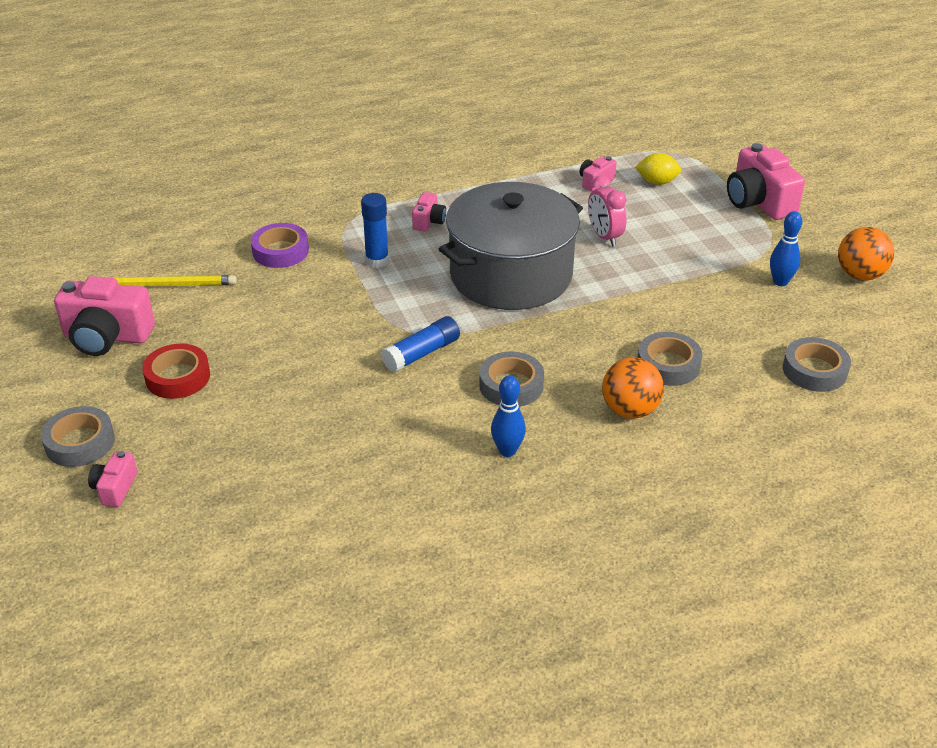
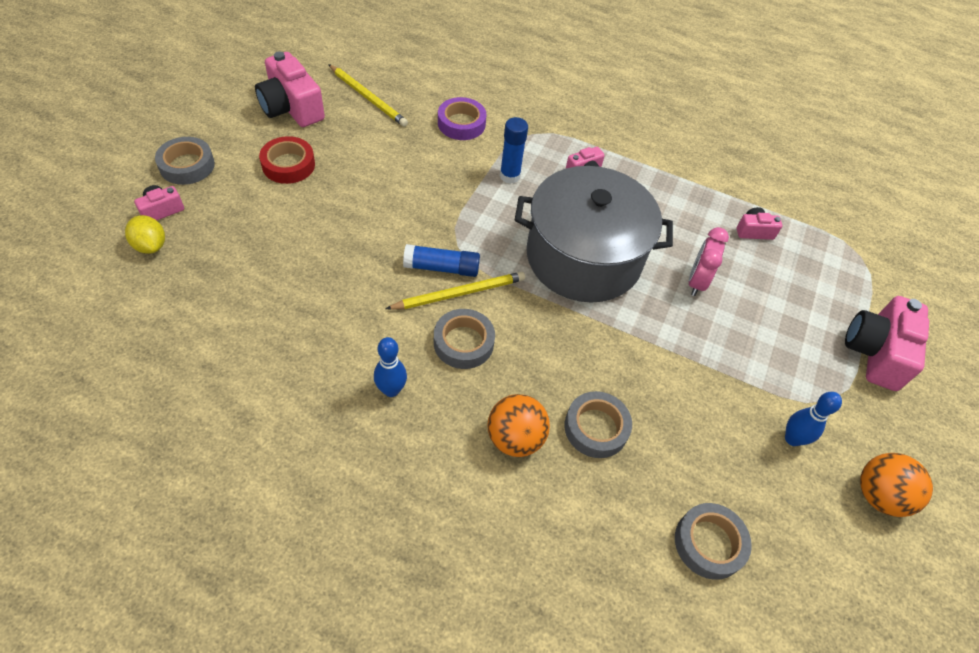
camera: 40 degrees right, 15 degrees up
yellow lemon [635,153,681,185] -> yellow lemon moved to [125,215,165,254]
none -> yellow pencil [385,272,525,310]

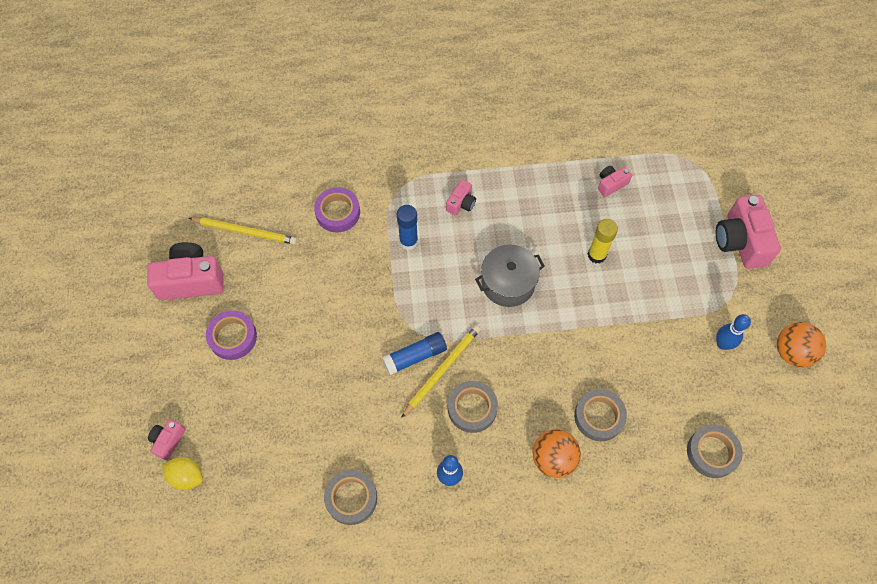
camera: 25 degrees left, 10 degrees up
grey tape [155,137,215,185] -> grey tape moved to [324,470,377,525]
pink camera [255,51,325,127] -> pink camera turned 150 degrees clockwise [147,242,224,300]
red tape [259,136,315,184] -> purple tape [206,310,257,360]
grey pot [515,166,673,303] -> grey pot [475,244,545,307], size x0.55
pink clock [689,227,729,296] -> yellow glue stick [588,219,618,264]

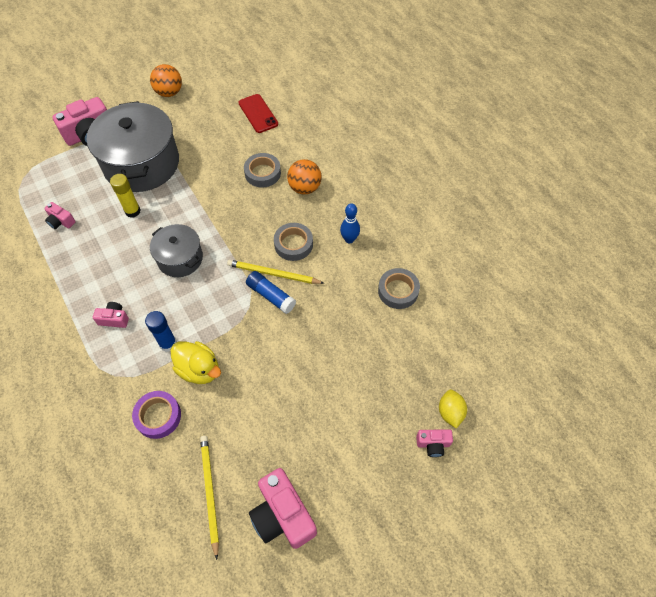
camera: 115 degrees left, 5 degrees down
purple tape [206,310,257,360] -> none
grey tape [687,425,743,478] -> red phone [238,94,278,133]
blue bowling pin [716,314,751,350] -> none
none -> grey pot [87,101,179,192]
none -> yellow duck [170,341,221,384]

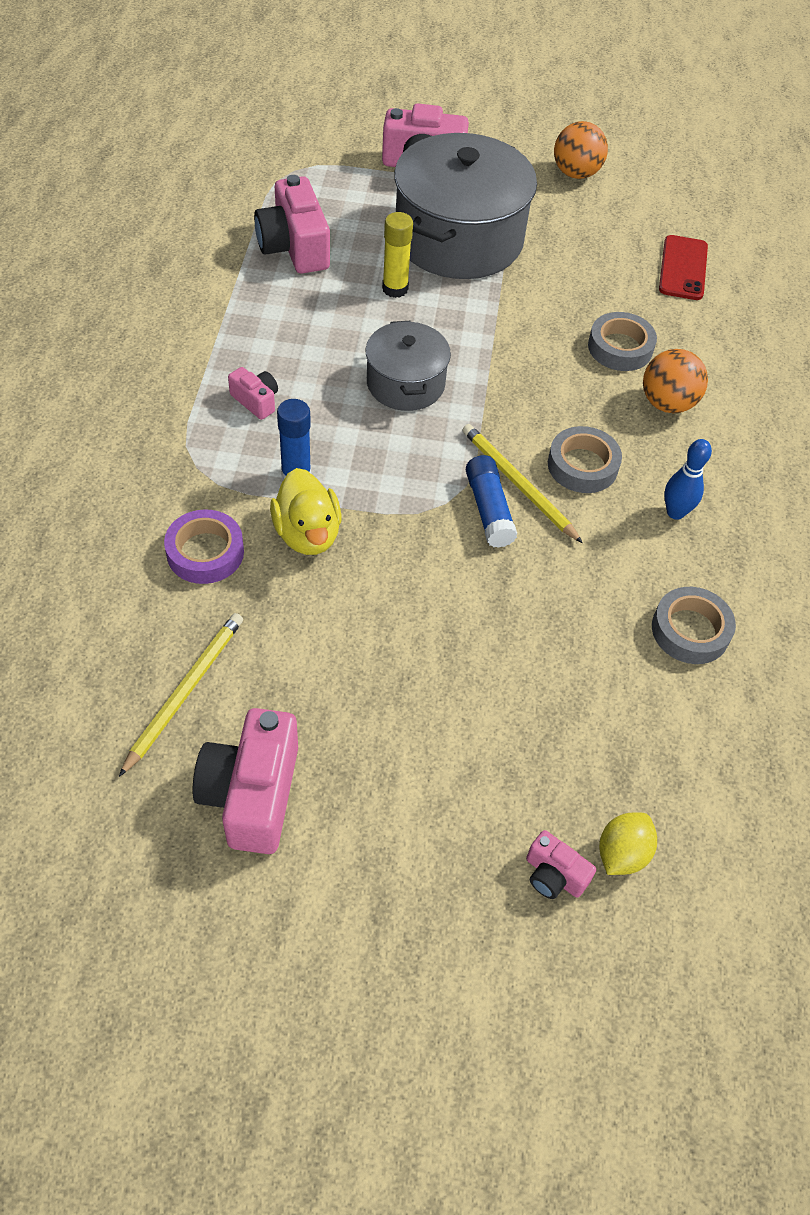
camera: 35 degrees right, 5 degrees down
pink camera [44,202,76,229] -> pink camera [254,175,330,273], size x1.97

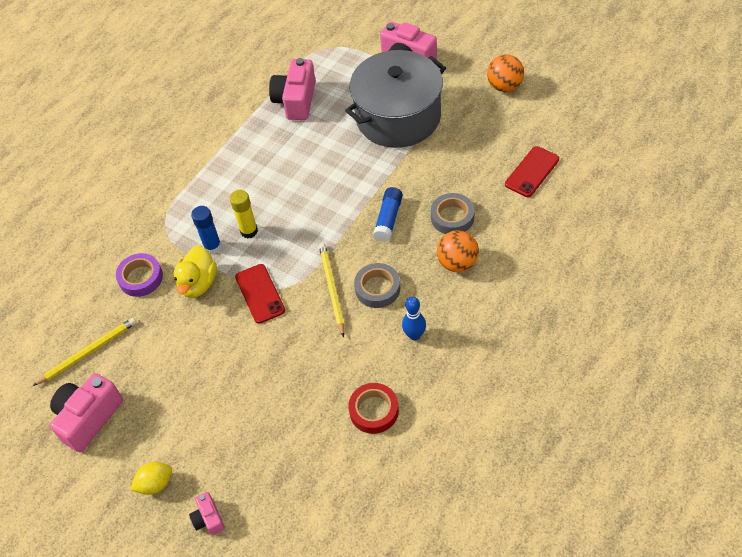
camera: 35 degrees right, 0 degrees up
pink camera [228,367,278,420] -> none
grey pot [365,321,451,411] -> none
yellow glue stick [382,212,413,298] -> yellow glue stick moved to [230,190,258,238]
blue glue stick [466,455,517,548] -> blue glue stick moved to [373,187,403,242]
yellow lemon [599,812,657,875] -> yellow lemon moved to [130,462,172,495]
grey tape [652,587,736,664] -> red tape [348,383,399,434]
none -> red phone [235,264,285,324]

